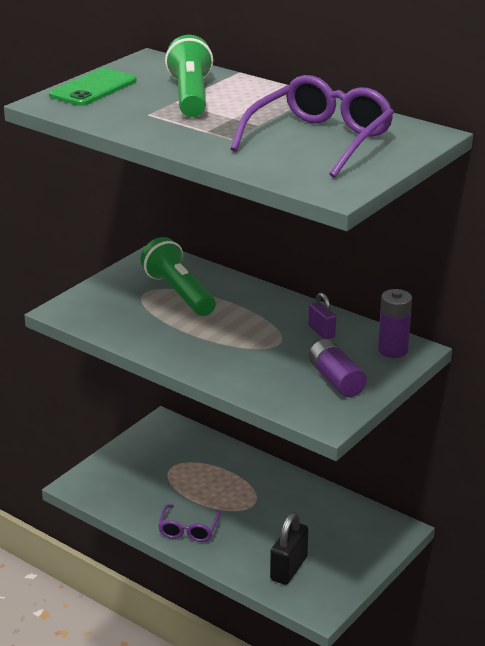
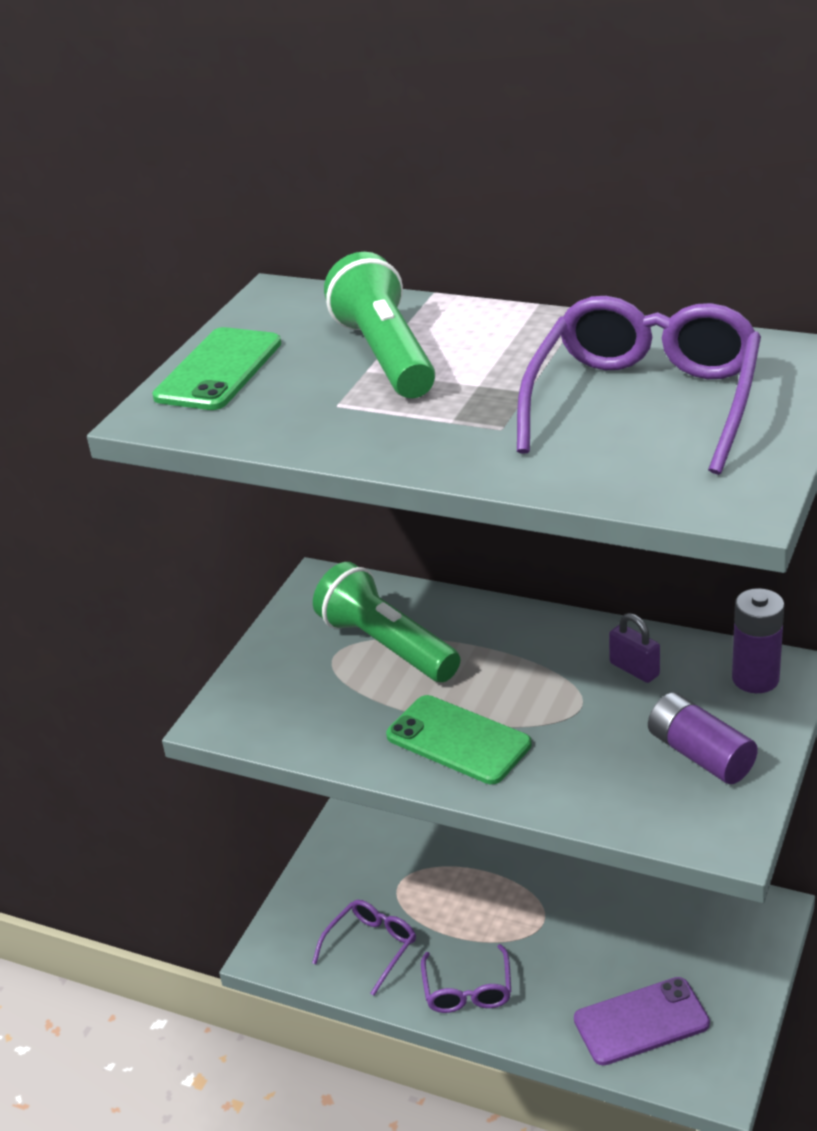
camera: 10 degrees left, 5 degrees up
black padlock [270,512,308,585] -> purple phone [574,977,710,1066]
none -> purple glasses [312,900,416,996]
none -> green phone [386,695,532,784]

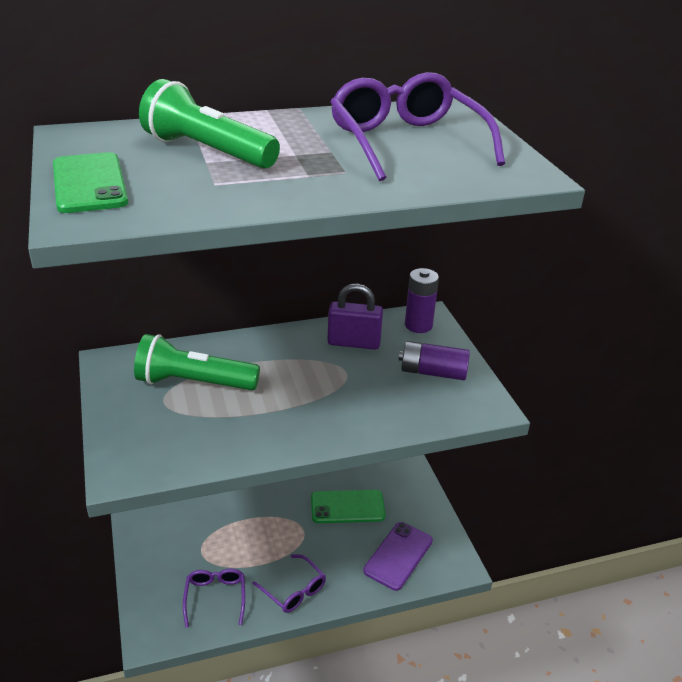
camera: 45 degrees left, 0 degrees up
green phone [386,695,532,784] -> green phone moved to [311,490,386,523]
purple padlock [609,613,660,683] -> purple padlock [327,283,383,349], size x1.57

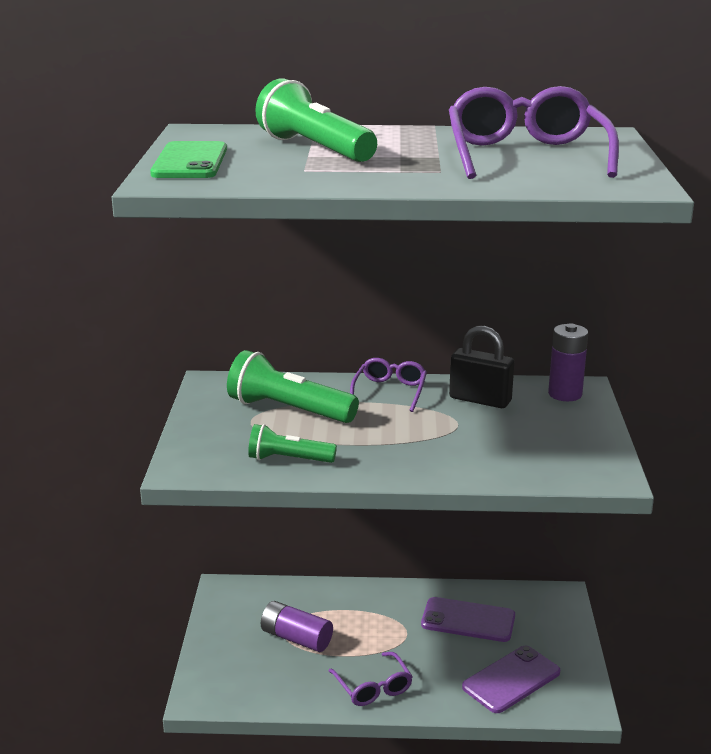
camera: 20 degrees right, 10 degrees down
purple glasses [183,569,245,628] -> purple glasses moved to [350,358,427,412]
green phone [311,490,386,523] -> purple phone [421,597,515,642]
purple padlock [327,283,383,349] -> black padlock [449,326,514,408]
purple battery [399,341,470,380] -> purple battery moved to [261,601,333,652]
none -> green flashlight [248,424,337,463]

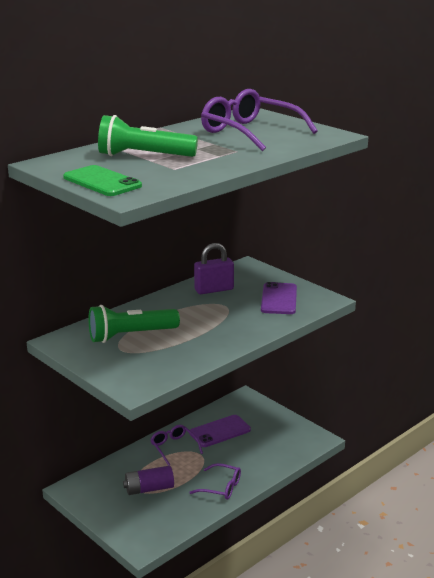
camera: 45 degrees left, 0 degrees up
green flashlight [248,424,337,463] -> none
purple glasses [350,358,427,412] -> purple glasses moved to [150,425,203,466]
black padlock [449,326,514,408] -> purple padlock [194,243,234,294]
purple phone [462,646,560,713] -> purple phone moved to [261,282,297,314]
purple battery [548,323,588,401] -> none

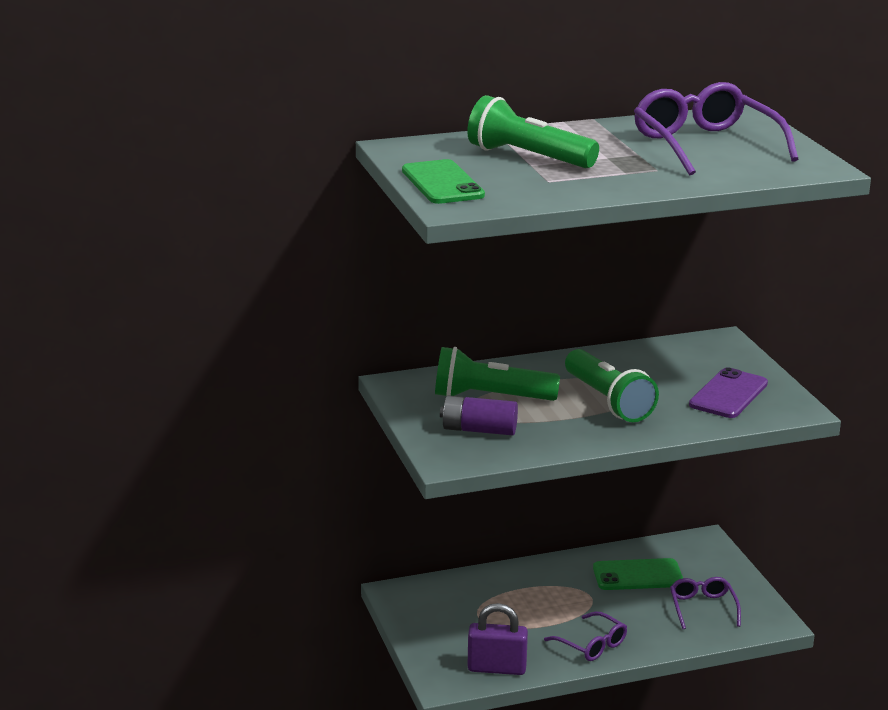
camera: 25 degrees right, 0 degrees up
purple battery [123,466,174,495] -> purple battery moved to [440,395,518,436]
purple glasses [150,425,203,466] -> purple glasses moved to [670,577,741,629]
purple phone [189,415,251,447] -> green phone [593,558,683,590]
purple padlock [194,243,234,294] -> purple padlock moved to [467,603,528,675]
none -> green flashlight [565,349,659,422]

